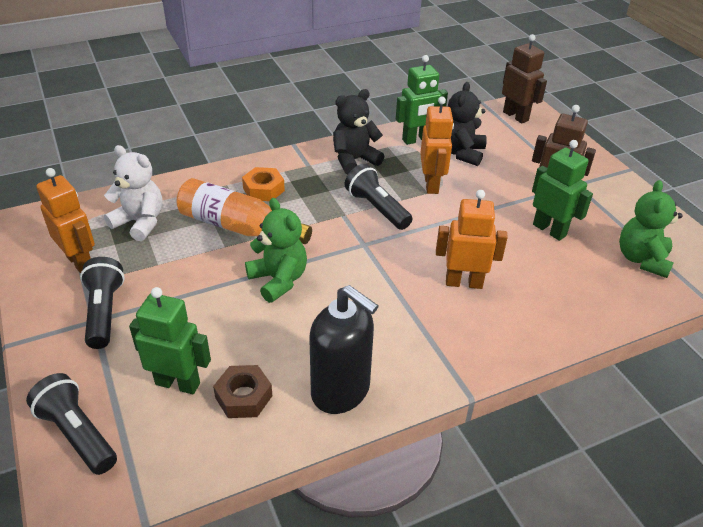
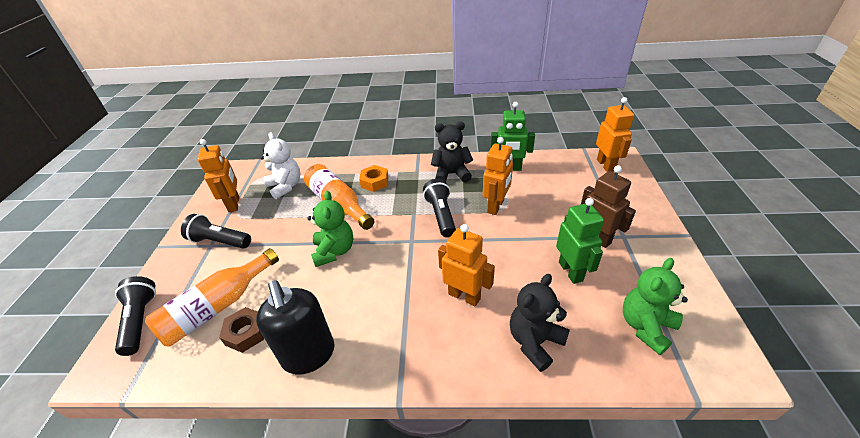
camera: 30 degrees right, 0 degrees up
black flashlight [80,257,125,349] -> black flashlight turned 90 degrees counterclockwise [181,214,251,249]
green robot [129,287,211,394] -> orange bottle [145,248,279,347]
black teddy bear [448,82,487,166] -> black teddy bear moved to [510,274,570,372]
brown robot [502,34,547,123] -> orange robot [596,97,634,172]

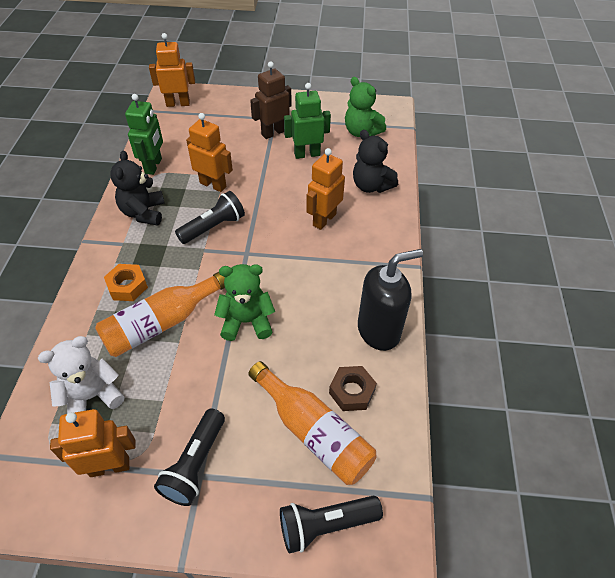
camera: 90 degrees left, 10 degrees up
black flashlight [423,179,456,237] -> black flashlight turned 150 degrees clockwise [175,191,245,244]

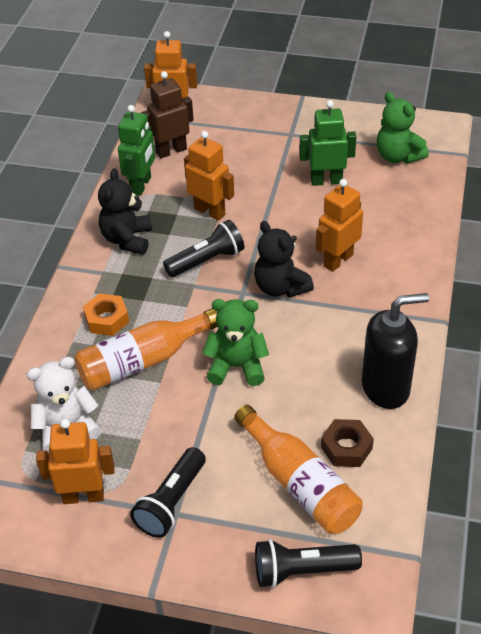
camera: 10 degrees right, 5 degrees down
brown robot [250,61,292,139] -> brown robot moved to [141,71,194,158]
black teddy bear [353,130,398,193] -> black teddy bear moved to [254,221,314,298]

